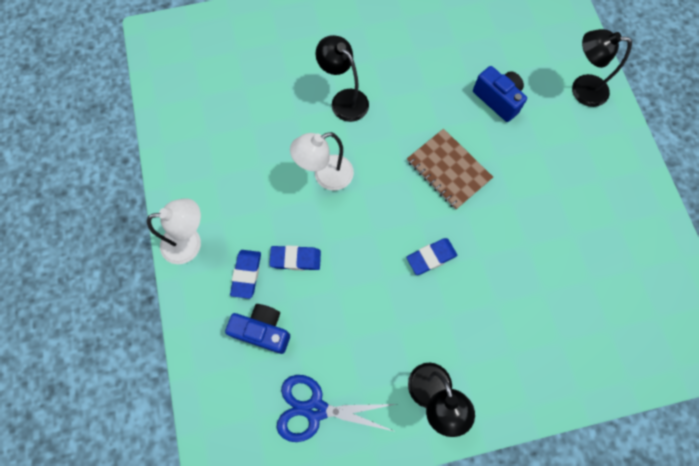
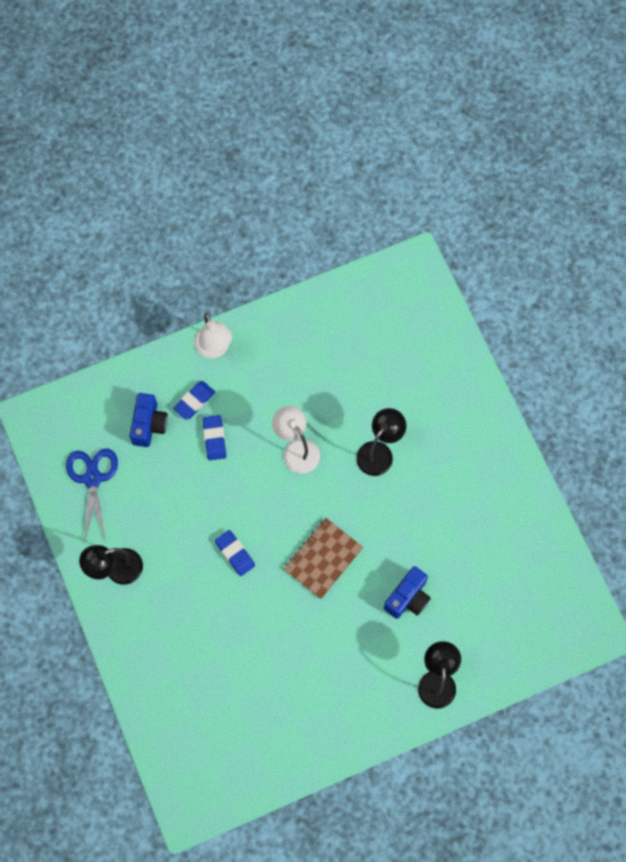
camera: 80 degrees right, 0 degrees up
blue eraser [230,250,261,299] -> blue eraser turned 45 degrees counterclockwise [173,381,215,420]

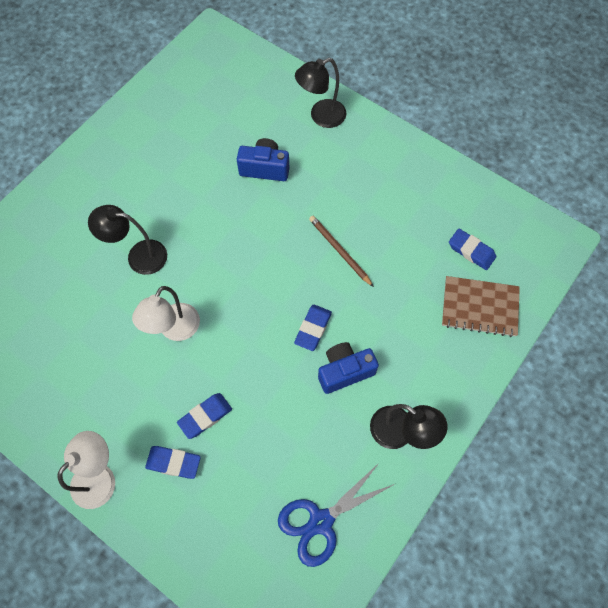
camera: 120 degrees left, 5 degrees down
blue camera [130,393,168,447] -> blue camera moved to [318,342,379,394]
brown notebook [284,518,363,599] -> brown notebook moved to [442,276,520,337]
none -> brown pencil [309,216,374,287]
none -> blue eraser [449,229,496,270]

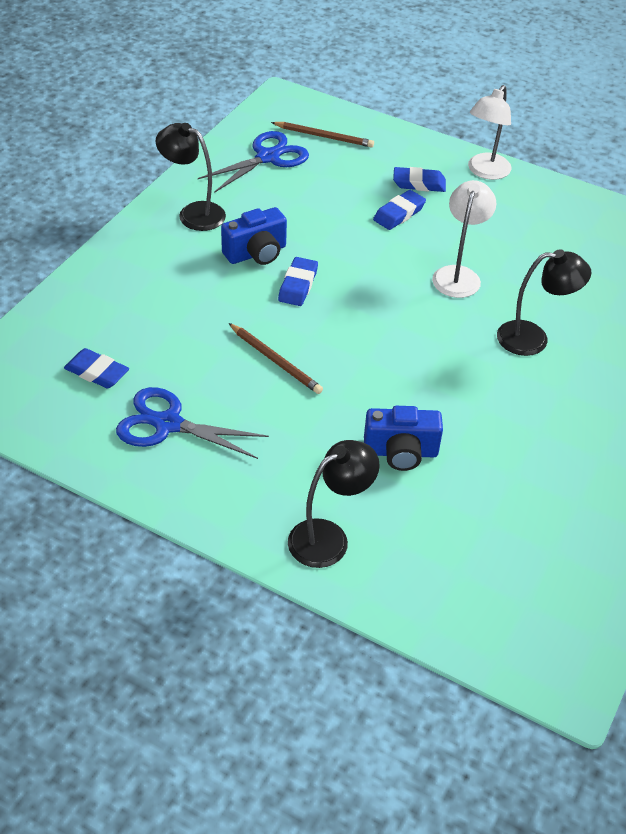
camera: 170 degrees right, 20 degrees down
brown notebook [442,276,520,337] -> none
none -> blue scissors [116,387,269,459]
none -> brown pencil [271,122,374,148]

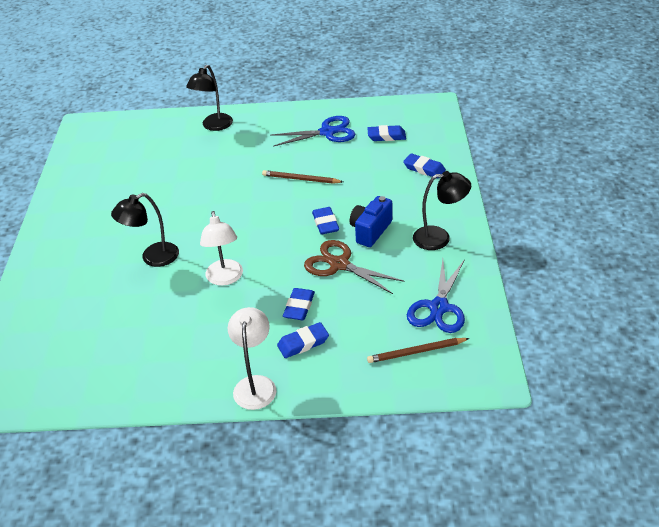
camera: 155 degrees right, 5 degrees down
blue camera [364,406,443,471] -> none
none -> brown scissors [304,240,405,294]
none -> blue eraser [403,153,446,179]

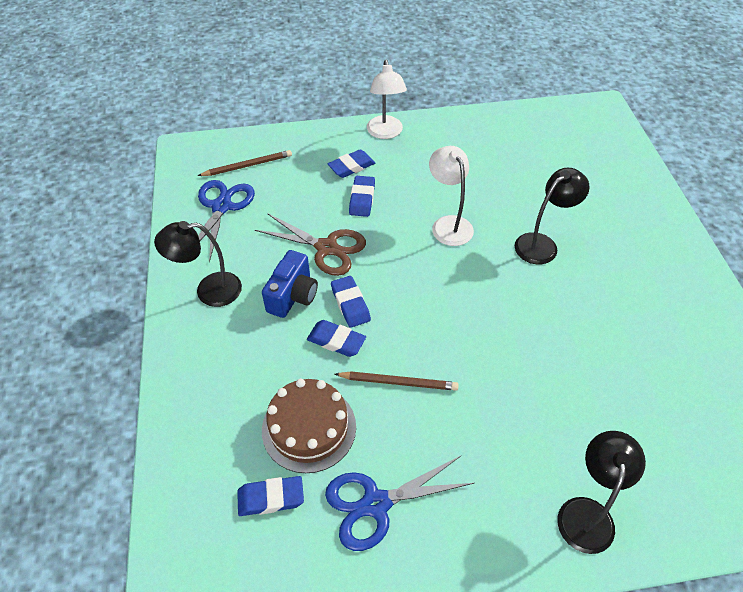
camera: 170 degrees right, 10 degrees up
blue eraser [403,153,446,179] -> blue eraser moved to [307,320,366,357]
none -> brown cake [262,379,356,473]

